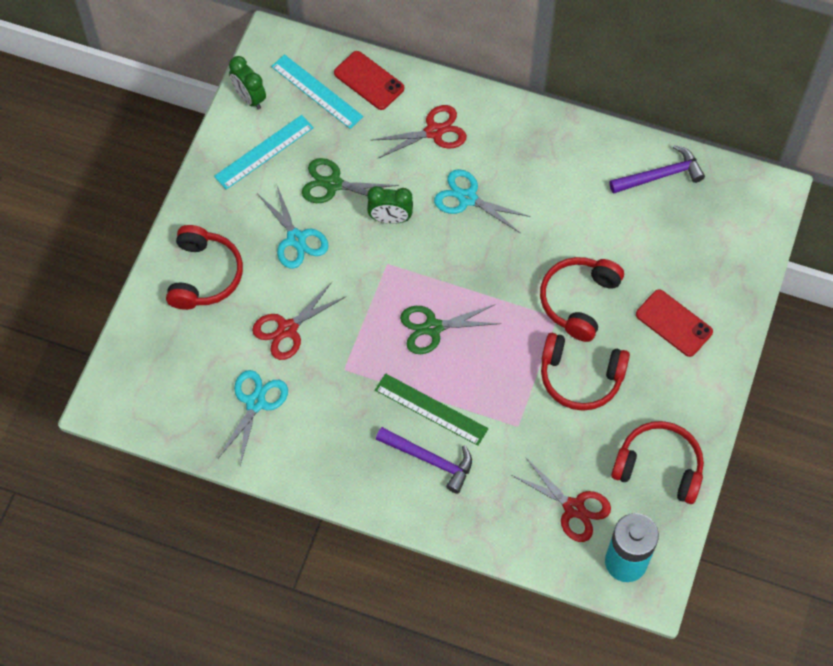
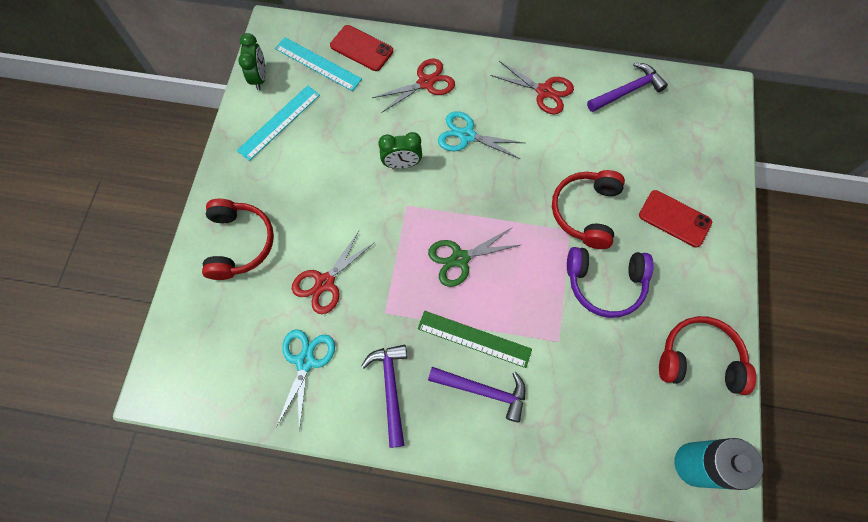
camera: 10 degrees left, 5 degrees up
green clock [229,56,266,110] -> green clock turned 135 degrees counterclockwise [238,33,266,90]
turquoise scissors [257,183,329,269] -> none
green scissors [302,158,399,203] -> none
red scissors [511,457,611,542] -> red scissors moved to [490,61,574,114]
red headphones [541,333,630,411] -> purple headphones [567,247,654,318]
none -> purple hammer [361,345,407,448]

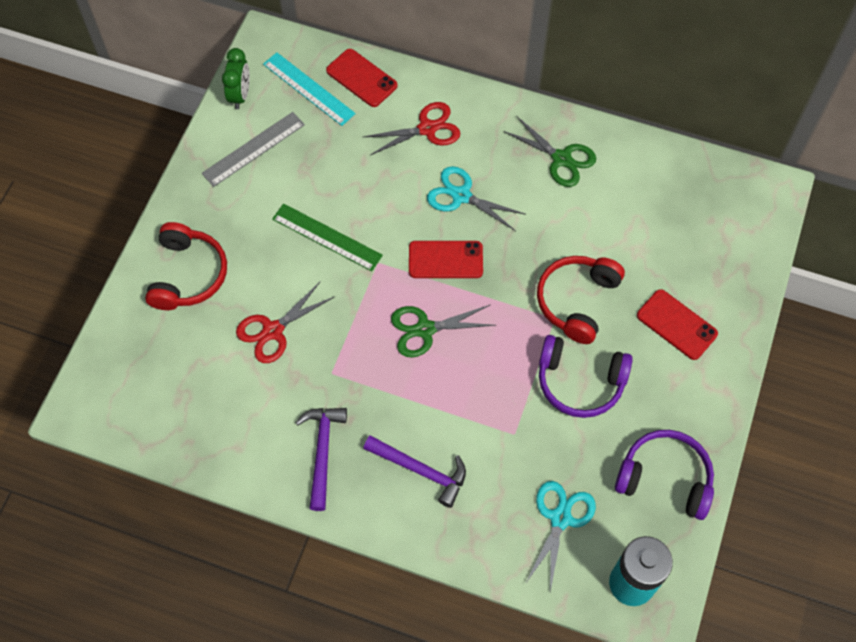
camera: 10 degrees right, 5 degrees down
turquoise ruler [237,85,320,161] -> grey ruler [202,112,305,187]
turquoise scissors [276,329,335,431] -> turquoise scissors moved to [525,481,596,591]
green clock [378,132,422,169] -> none
green ruler [417,311,532,368] -> green ruler moved to [272,204,383,271]
red scissors [490,61,574,114] -> green scissors [503,116,596,187]
purple hammer [587,63,668,112] -> none
red headphones [659,316,756,395] -> purple headphones [615,430,714,520]
none -> red phone [409,241,483,278]

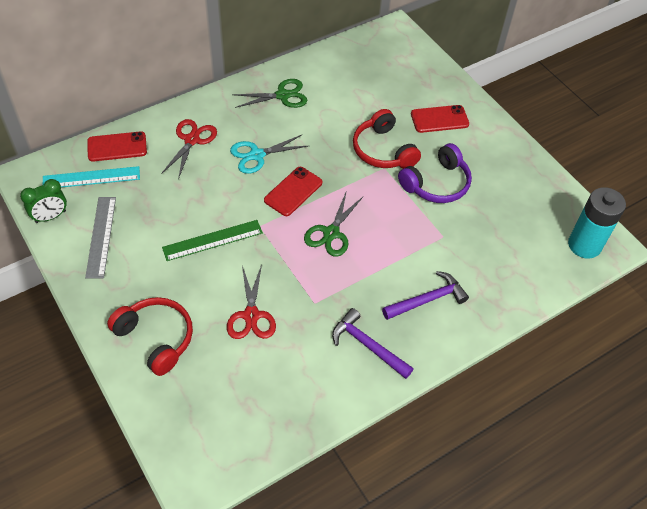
camera: 55 degrees left, 10 degrees down
green clock [222,48,250,109] -> green clock turned 105 degrees clockwise [20,179,67,223]
turquoise scissors [525,481,596,591] -> none
purple headphones [615,430,714,520] -> none

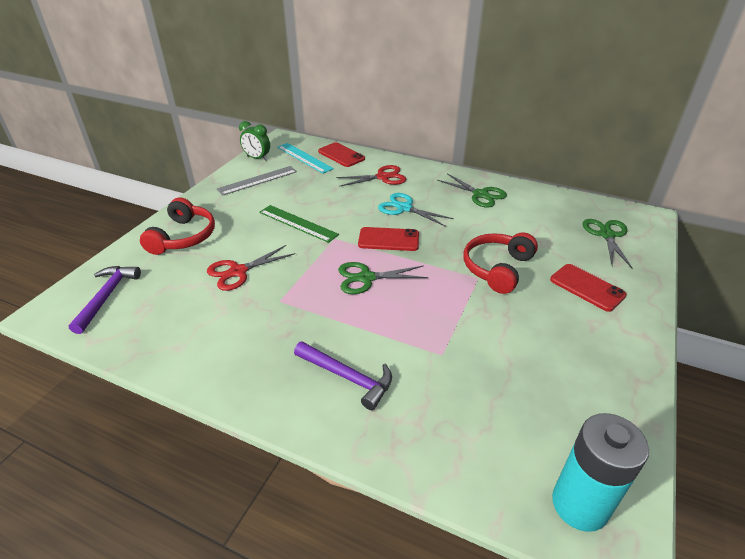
camera: 60 degrees right, 15 degrees down
purple hammer [332,308,413,379] -> purple hammer moved to [69,266,141,334]
purple headphones [398,143,472,203] -> none
none -> green scissors [582,219,633,269]

